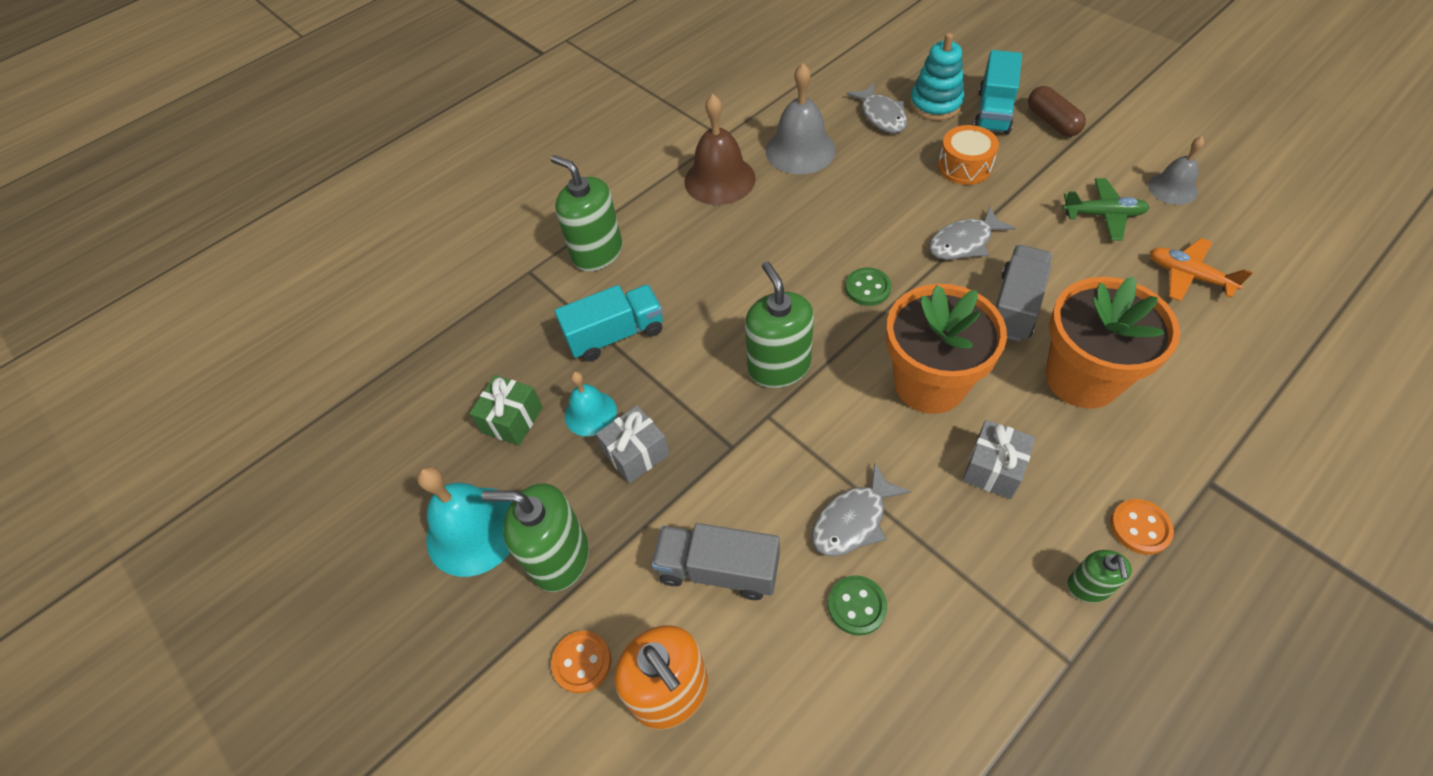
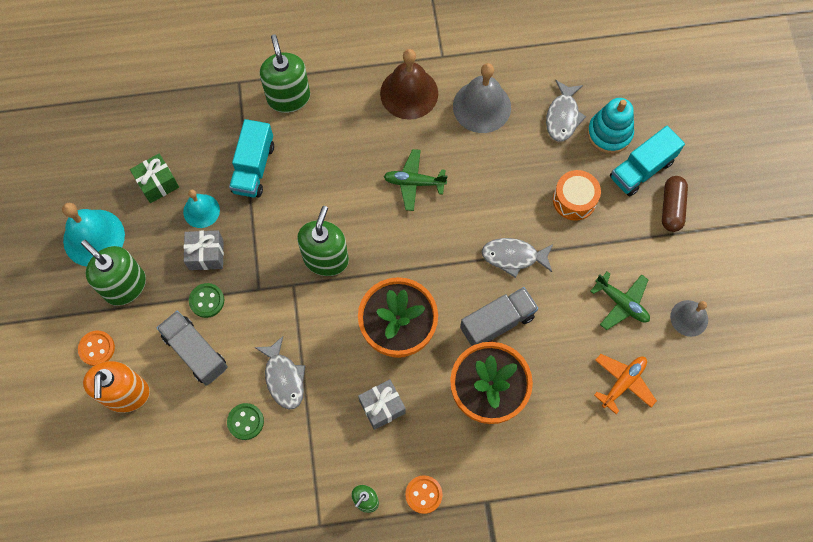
camera: 30 degrees right, 15 degrees up
turquoise truck [555,285,663,361] -> turquoise truck turned 90 degrees clockwise [229,119,274,198]
grey fish [812,463,911,556] -> grey fish turned 105 degrees counterclockwise [255,336,305,410]
green button [845,267,891,306] -> green button moved to [189,283,224,318]
orange plane [1150,238,1253,302] -> orange plane turned 60 degrees clockwise [594,354,657,414]
none -> green plane [383,149,448,211]

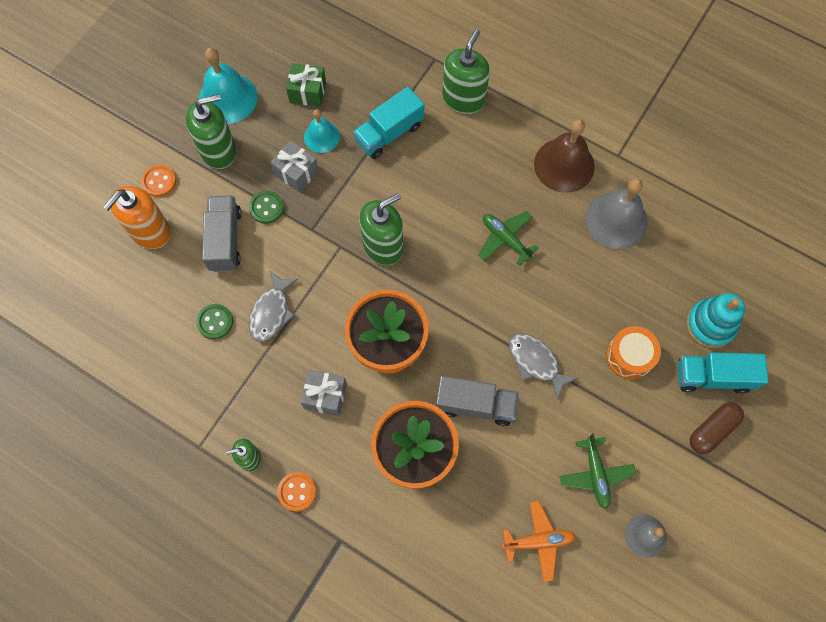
camera: 40 degrees right, 0 degrees up
green soap dispenser [81,240,146,306] -> green soap dispenser turned 75 degrees clockwise [186,94,236,169]
grey fish [546,80,586,142] -> none

